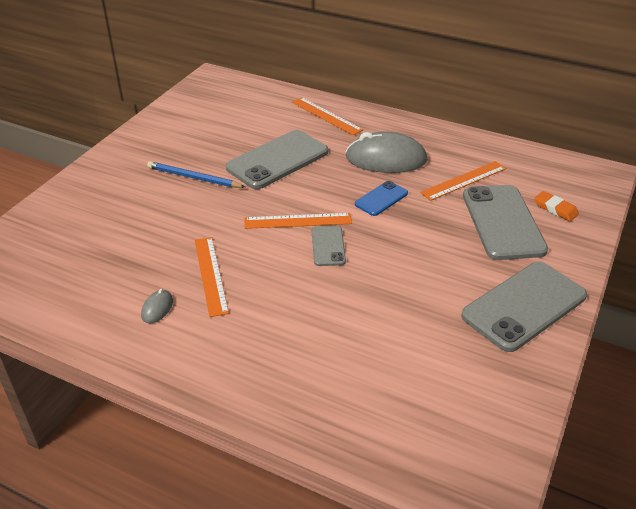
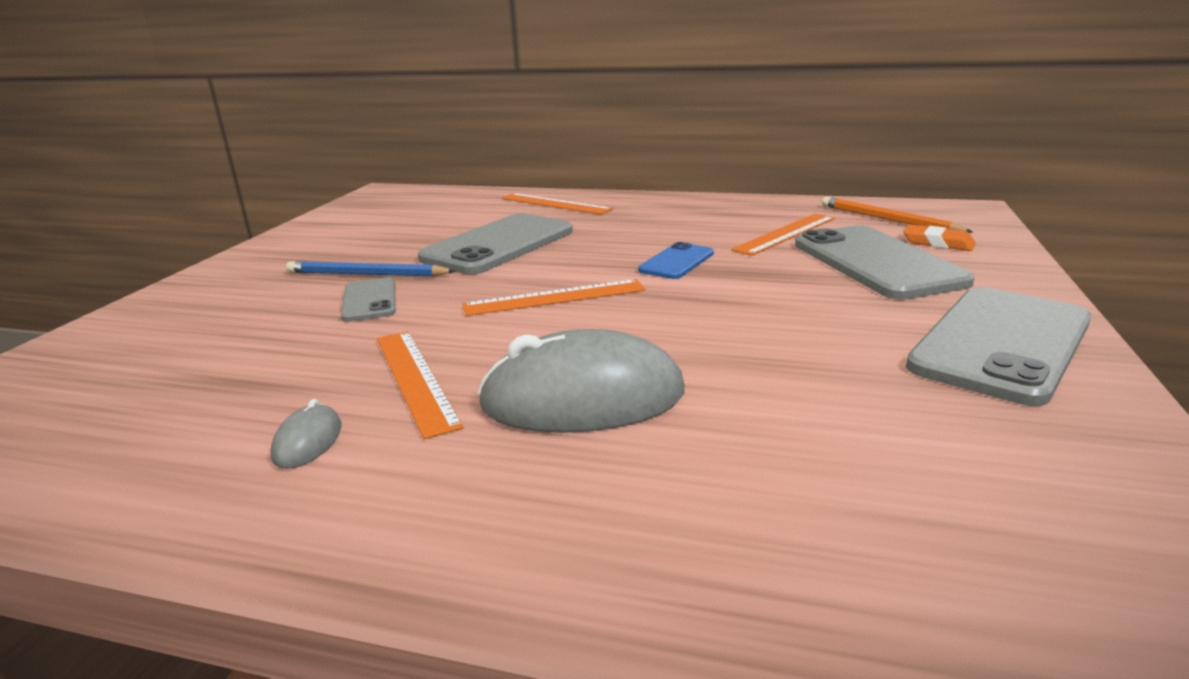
camera: 10 degrees left, 15 degrees down
grey phone [312,225,346,266] -> grey phone moved to [341,277,396,321]
grey mouse [345,131,427,173] -> grey mouse moved to [477,329,685,433]
none -> orange pencil [822,197,973,233]

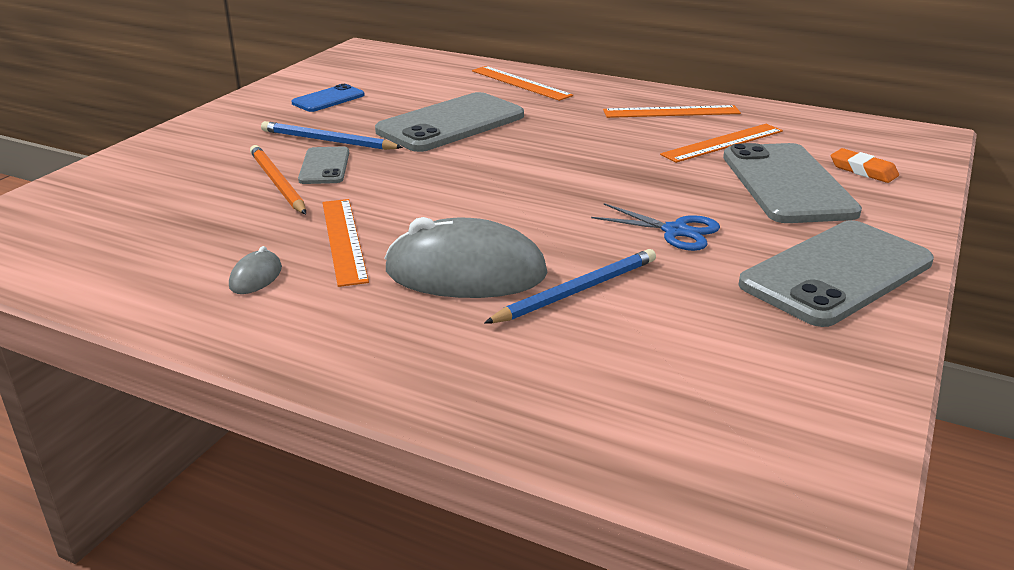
camera: 10 degrees right, 5 degrees up
orange ruler [462,279,645,316] -> orange ruler moved to [603,105,741,118]
blue phone [638,242,714,279] -> blue phone moved to [292,84,365,112]
orange pencil [822,197,973,233] -> orange pencil moved to [250,145,306,214]
none -> blue pencil [484,249,656,323]
none -> blue scissors [591,203,720,251]

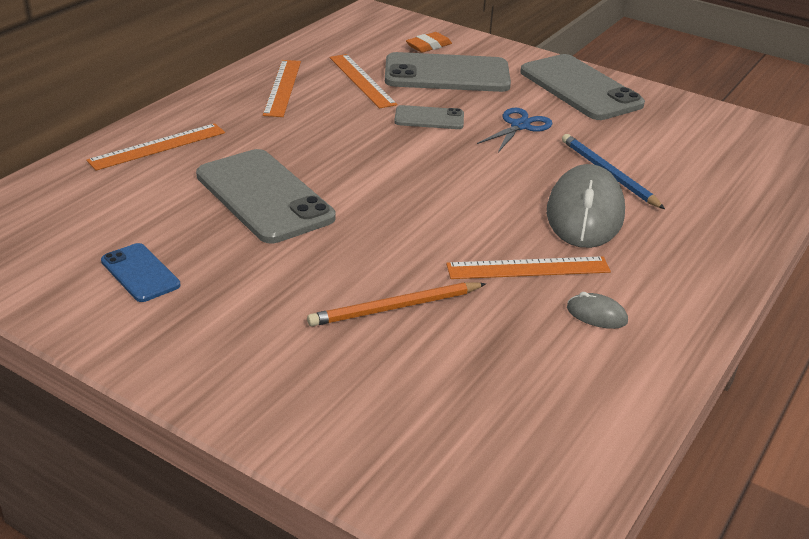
camera: 85 degrees left, 5 degrees up
blue pencil [261,121,403,150] -> none
grey phone [298,147,349,184] -> grey phone moved to [394,105,464,129]

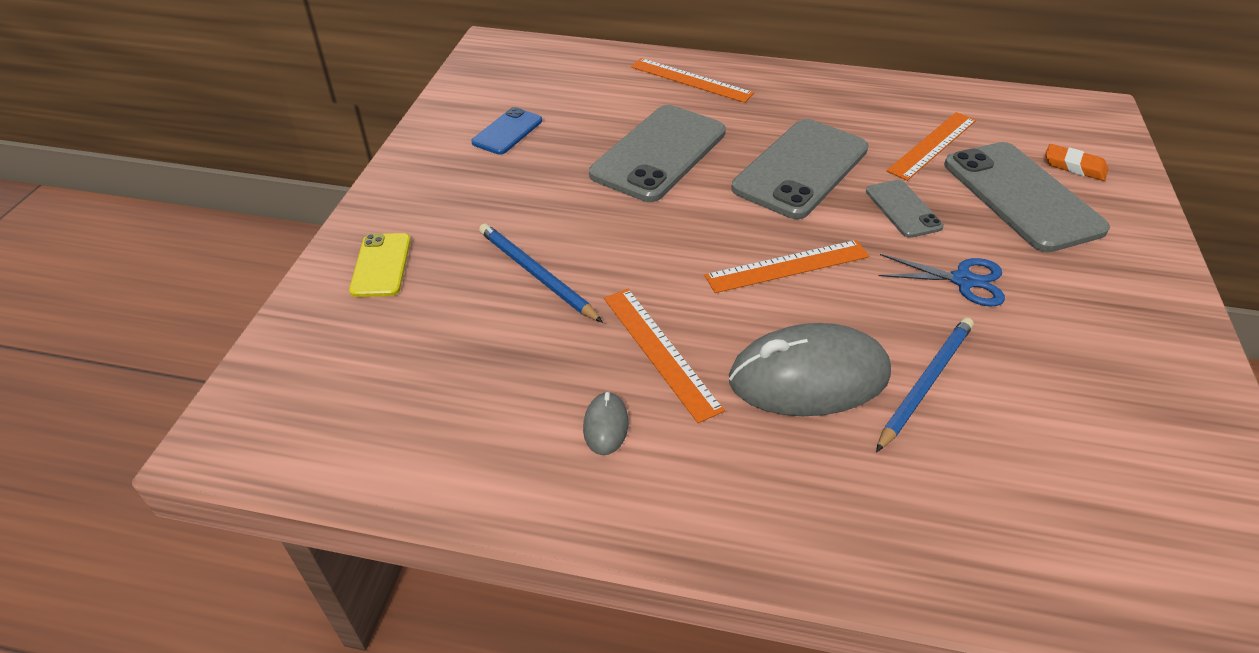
camera: 70 degrees right, 10 degrees up
orange ruler [263,60,301,117] -> orange ruler moved to [704,240,870,293]
orange pencil [307,282,486,326] -> blue pencil [479,223,603,323]
grey phone [520,54,645,120] -> grey phone moved to [731,119,868,219]
none -> yellow phone [349,233,411,297]

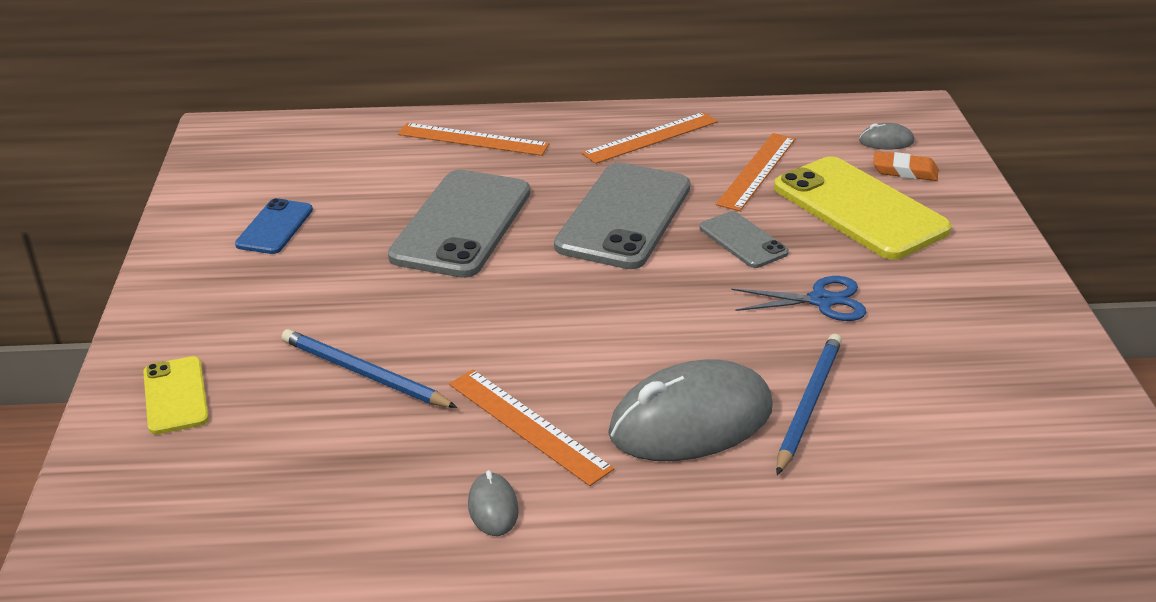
camera: 15 degrees left, 10 degrees down
orange ruler [704,240,870,293] -> orange ruler moved to [582,112,718,164]
grey phone [944,142,1110,252] -> yellow phone [774,157,952,260]
none -> grey mouse [859,123,914,150]

